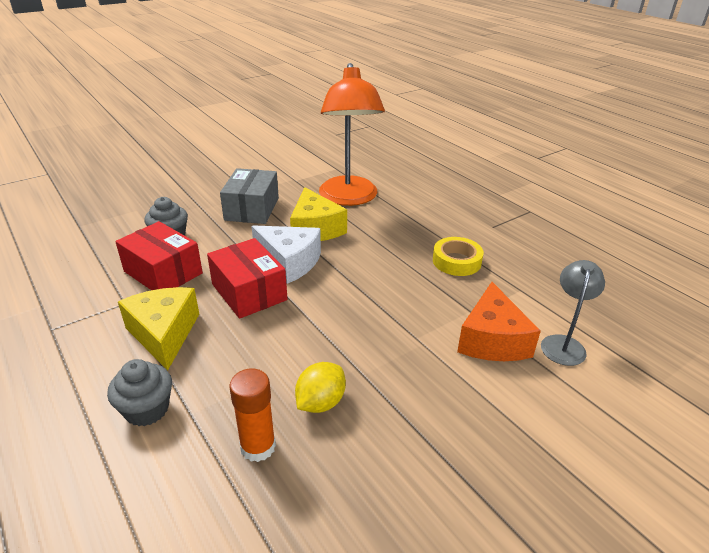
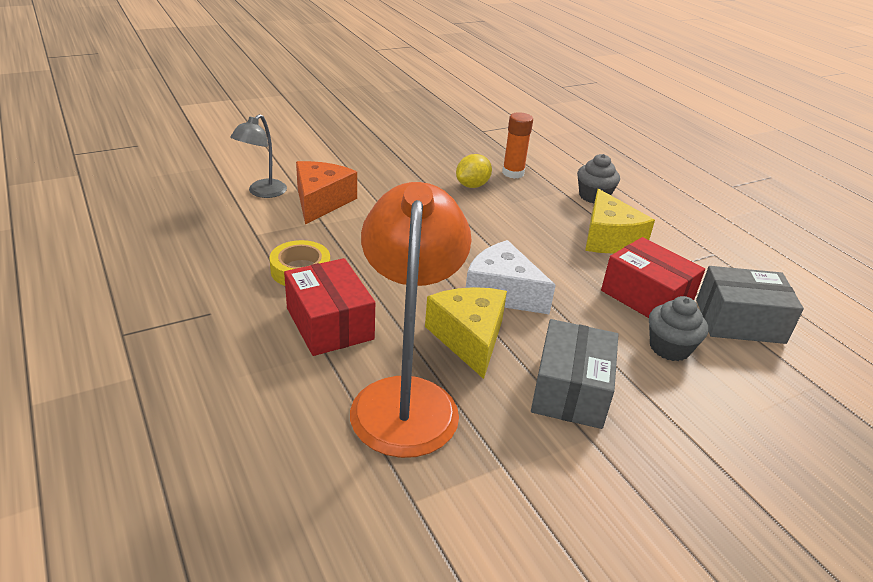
camera: 175 degrees left, 0 degrees up
red box [207,238,287,319] -> red box moved to [284,258,375,356]
none -> grey box [696,266,804,344]

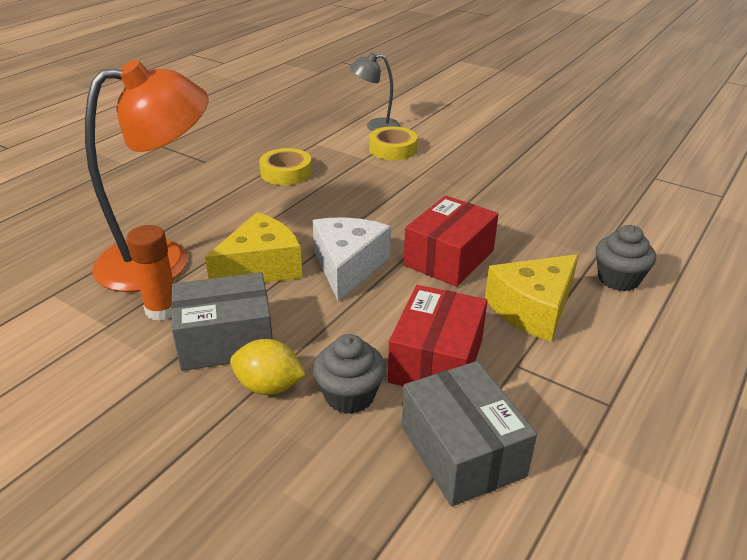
camera: 65 degrees right, 0 degrees up
red box [284,258,375,356] -> red box moved to [404,196,499,287]
orange cheese [296,161,357,224] -> yellow tape [369,126,417,160]
yellow lemon [456,154,492,188] -> yellow lemon moved to [230,339,306,395]
orange glue stick [502,112,533,179] -> orange glue stick moved to [126,225,174,321]

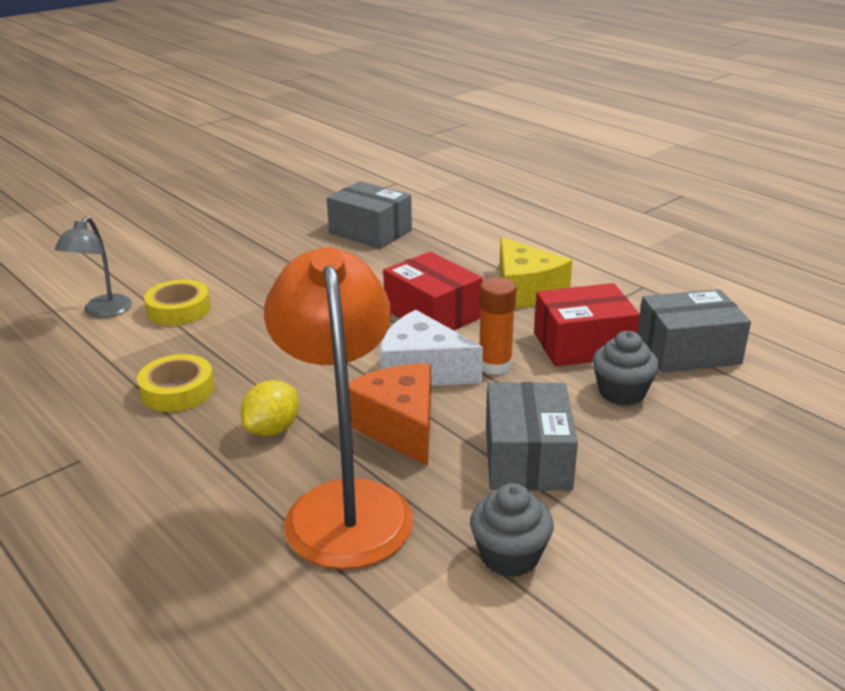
camera: 75 degrees left, 5 degrees down
orange glue stick [126,225,174,321] -> orange glue stick moved to [479,277,517,375]
yellow cheese [205,212,303,283] -> orange cheese [349,363,431,466]
yellow lemon [230,339,306,395] -> yellow lemon moved to [240,380,299,437]
red box [388,285,487,386] -> red box turned 45 degrees counterclockwise [534,283,640,366]
grey cupcake [596,225,656,291] -> grey cupcake moved to [470,483,554,577]
none -> grey box [327,181,412,249]

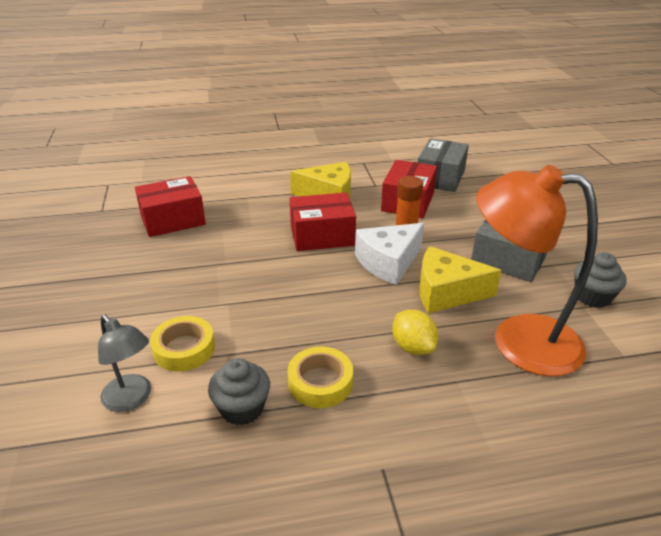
camera: 60 degrees left, 5 degrees up
grey box [327,181,412,249] -> red box [135,176,206,237]
orange cheese [349,363,431,466] -> yellow cheese [419,246,502,313]
grey cupcake [593,331,659,405] -> grey cupcake moved to [208,358,270,425]

